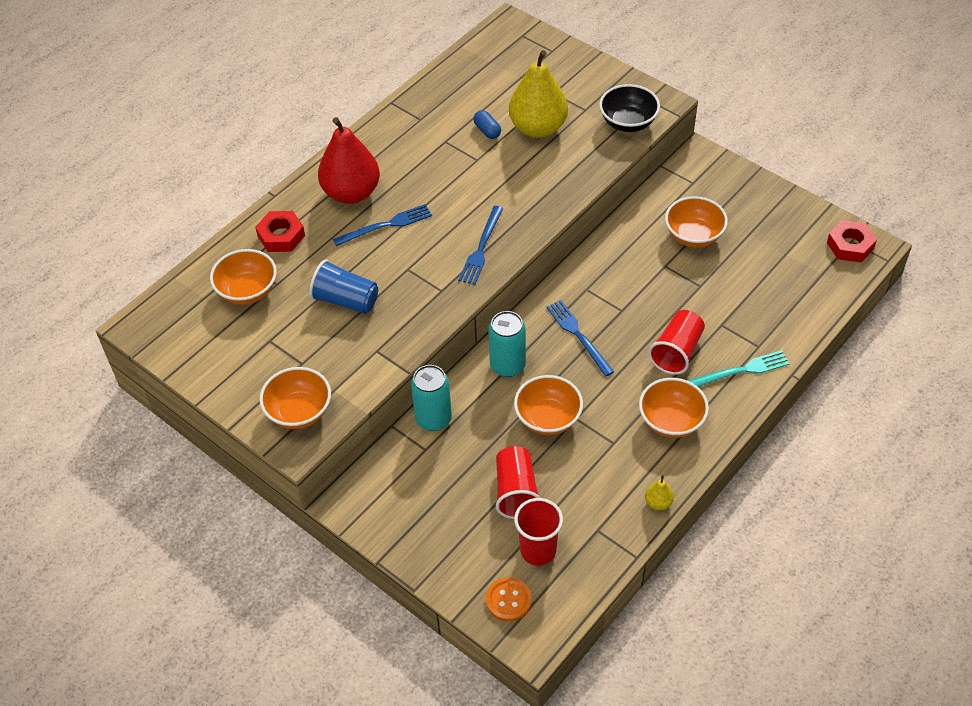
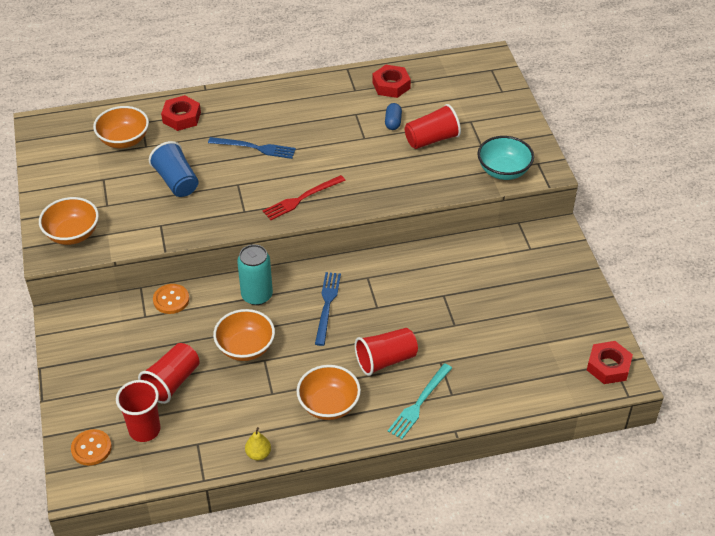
camera: 35 degrees right, 5 degrees down
red pear [318,117,380,204] -> none
turquoise can [411,365,452,431] -> orange button [153,284,189,314]
blue fork [458,206,504,285] -> red fork [263,175,346,220]
yellow pear [509,50,568,138] -> red cup [405,104,461,149]
black bowl [599,84,660,132] -> turquoise bowl [477,136,534,180]
orange bowl [665,196,728,247] -> none
turquoise fork [688,350,790,387] -> turquoise fork turned 105 degrees clockwise [388,363,452,439]
none -> red nut [372,65,411,98]

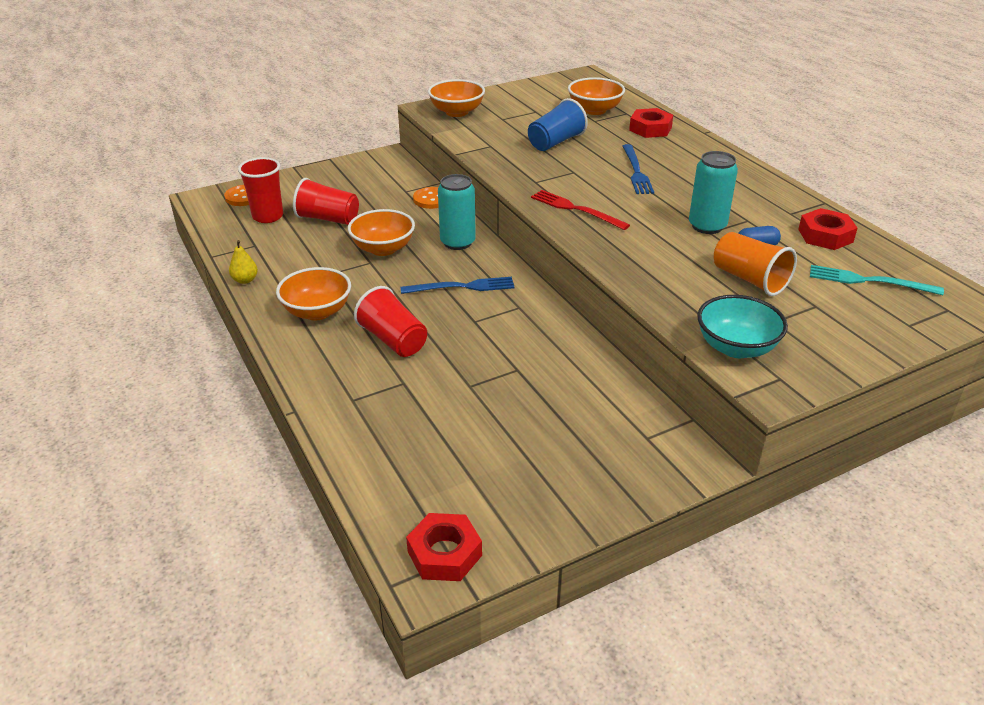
camera: 75 degrees right, 10 degrees down
turquoise fork [388,363,452,439] -> turquoise fork moved to [810,265,944,295]
red cup [405,104,461,149] -> orange cup [714,232,797,296]
none -> turquoise can [689,151,738,234]

